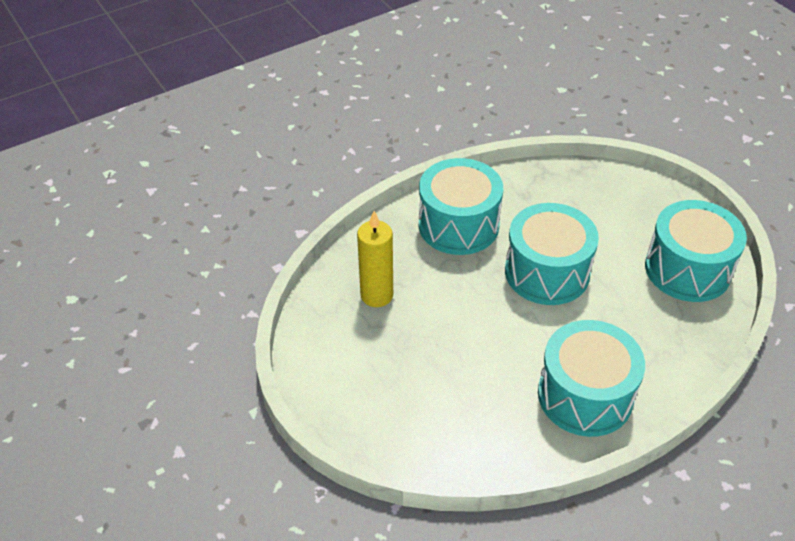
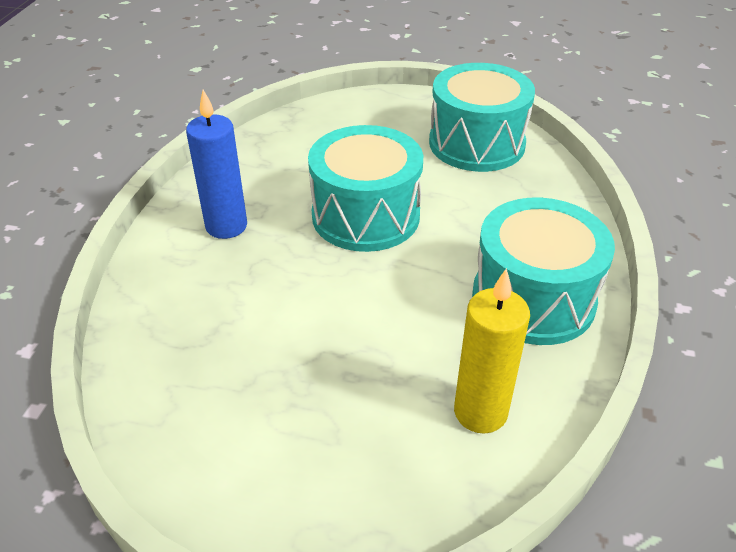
camera: 45 degrees left, 5 degrees down
yellow candle [357,211,393,307] -> yellow candle moved to [454,268,530,434]
turquoise drum [419,158,503,255] -> blue candle [186,90,247,239]

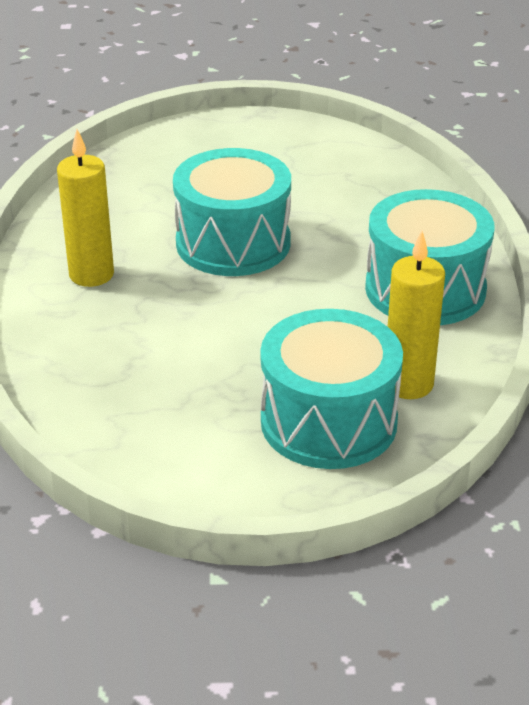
camera: 15 degrees left, 5 degrees down
blue candle [186,90,247,239] -> yellow candle [57,129,114,287]
turquoise drum [429,63,535,172] -> turquoise drum moved to [260,309,403,469]

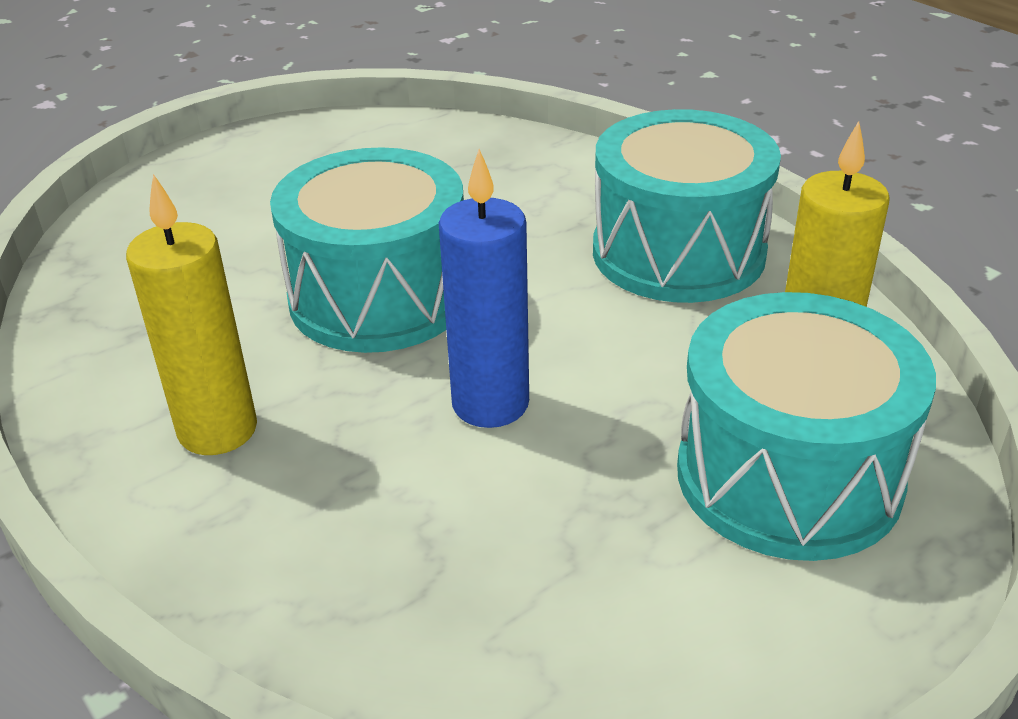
camera: 35 degrees left, 0 degrees up
none -> blue candle [439,149,529,428]

